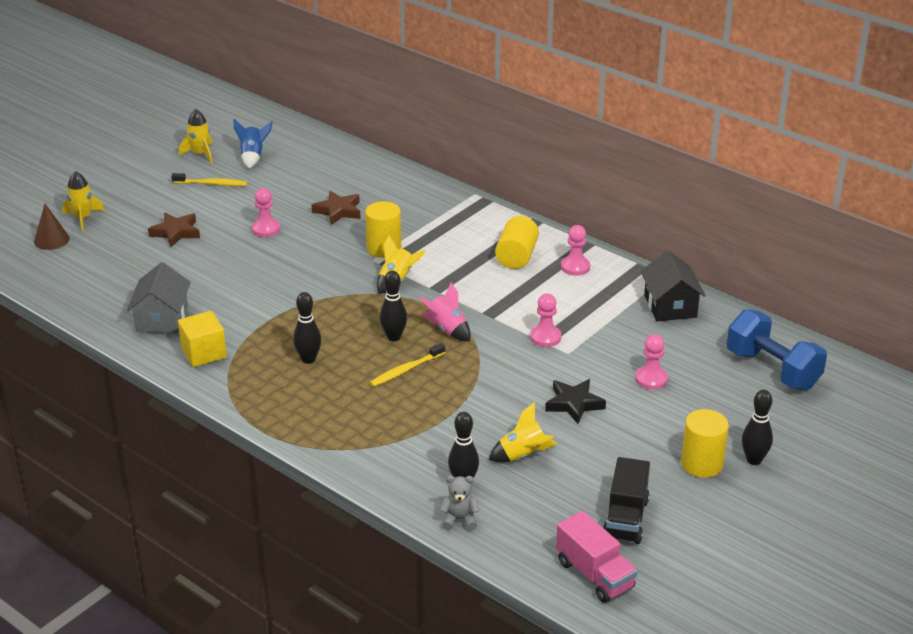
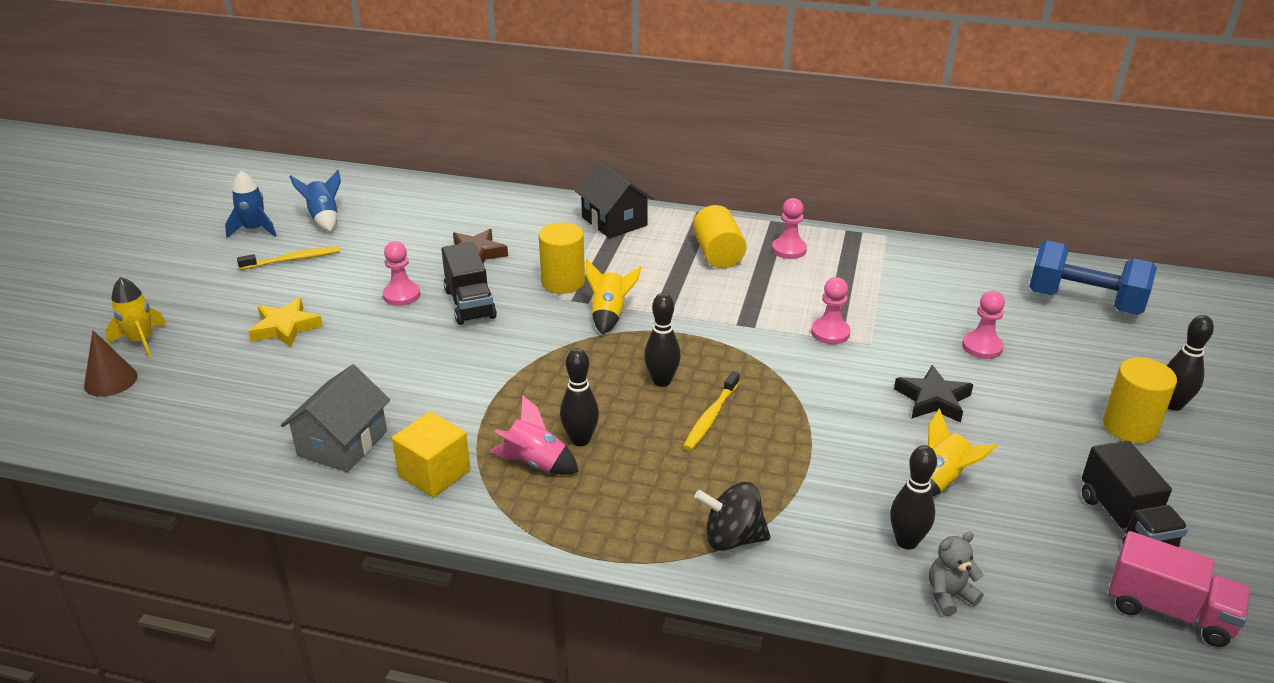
camera: 25 degrees left, 0 degrees up
grey house [127,262,191,333] -> grey house turned 45 degrees clockwise [281,364,390,472]
brown star [148,213,200,247] -> yellow star [248,298,323,348]
yellow rocket [179,109,213,163] -> blue rocket [225,171,277,238]
pink rocket [419,282,471,341] -> pink rocket moved to [489,396,579,475]
black house [641,250,706,321] -> black house moved to [575,161,654,238]
none -> black truck [441,242,497,325]
none -> black spinning top [694,482,771,551]

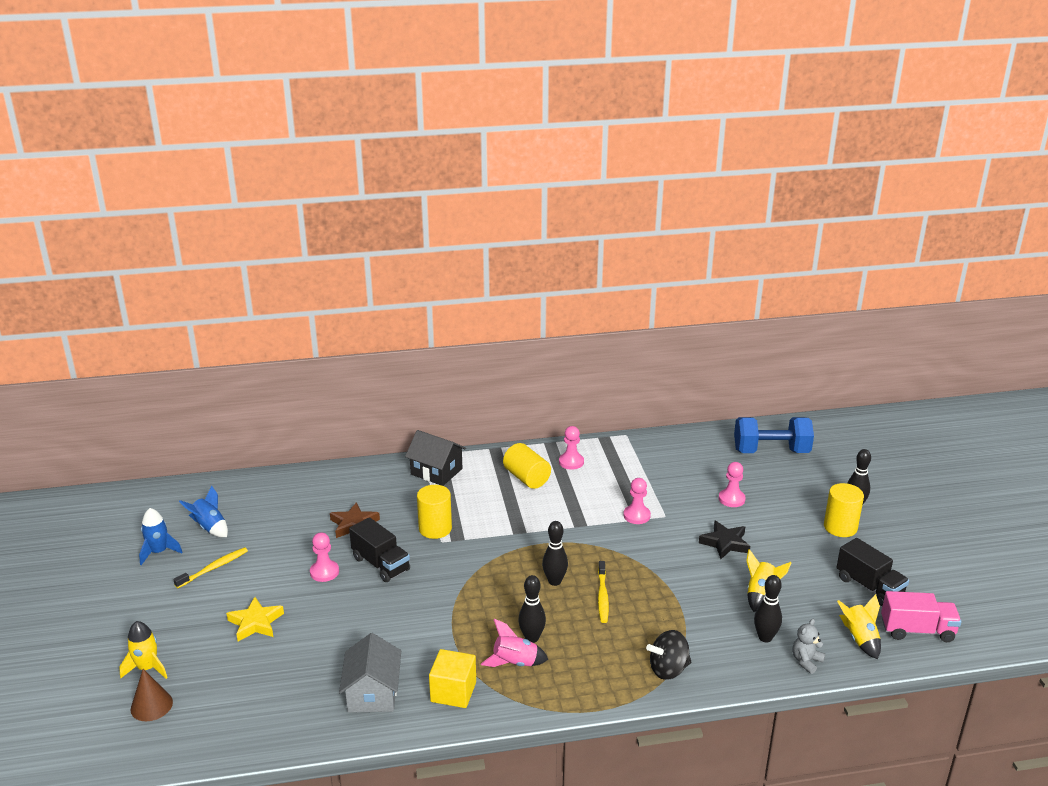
camera: 25 degrees left, 5 degrees down
yellow rocket [585,259,641,335] -> yellow rocket moved to [837,594,881,659]

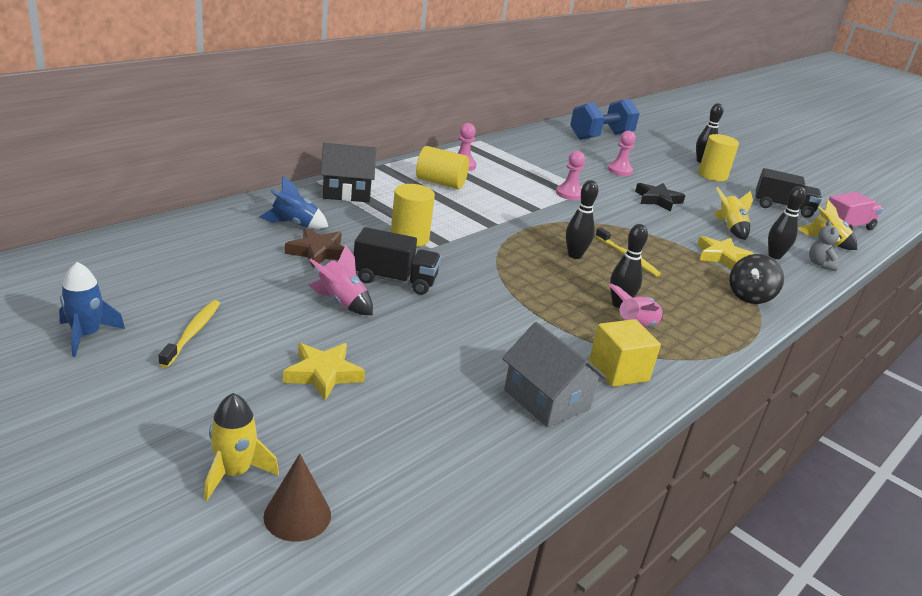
camera: 40 degrees left, 0 degrees up
blue rocket [179,486,228,537] -> blue rocket moved to [259,176,328,229]
pink pawn [310,532,339,582] -> pink rocket [309,245,373,315]
none -> yellow star [697,236,754,270]

